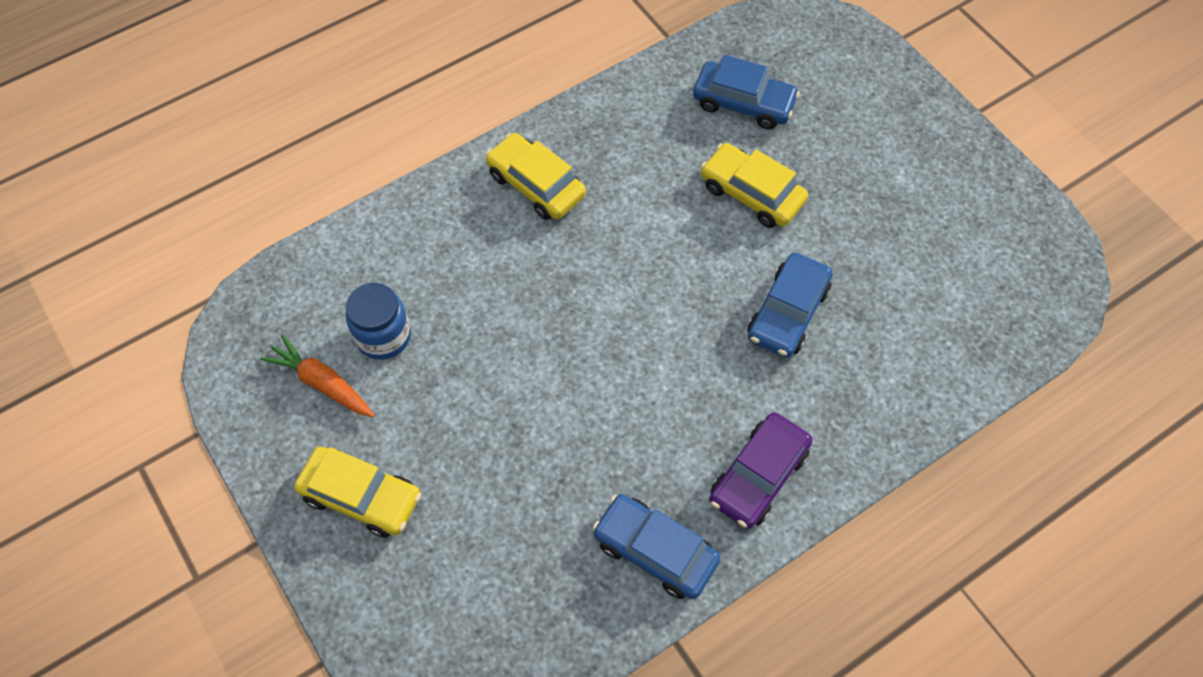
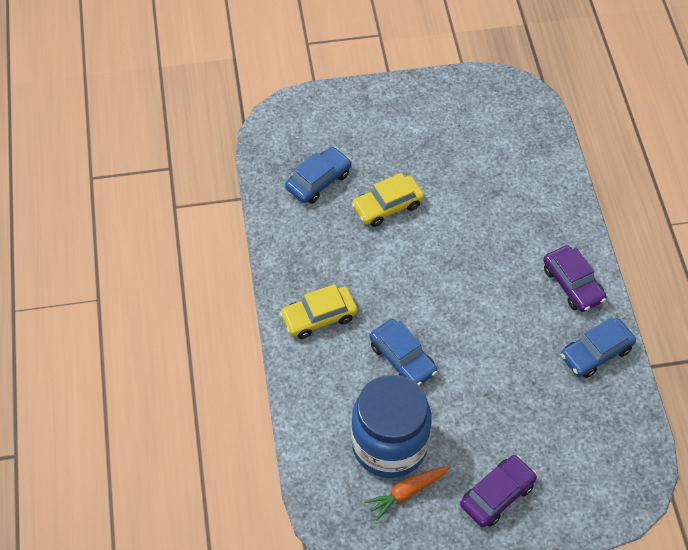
camera: 65 degrees left, 5 degrees down
yellow car [294,446,421,538] -> purple car [460,455,537,527]
blue jar [346,283,411,360] -> blue jar [351,374,432,478], size x1.94
blue car [748,252,833,358] -> blue car moved to [370,319,437,386]

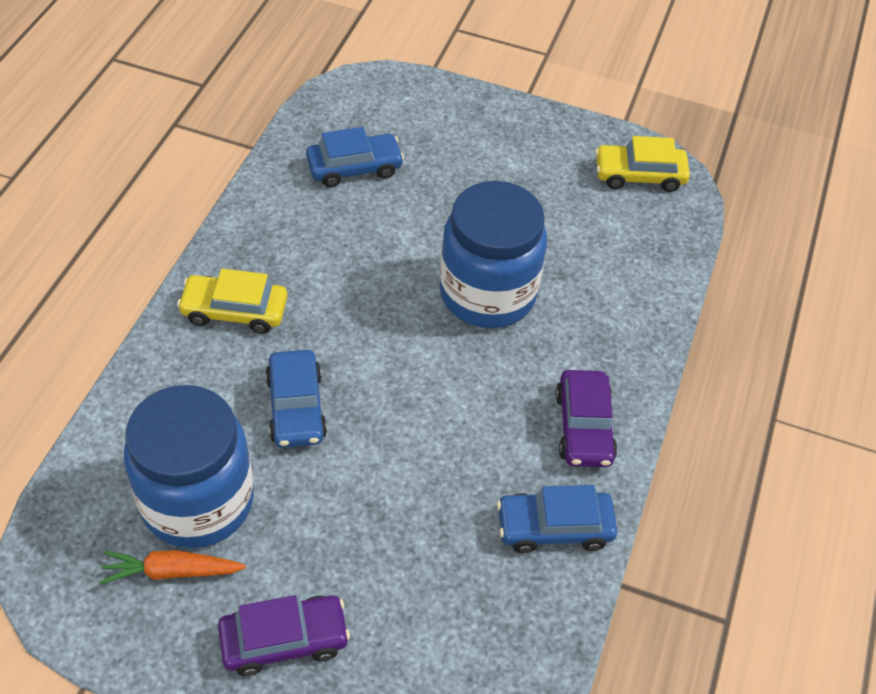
camera: 25 degrees right, 5 degrees down
yellow car [351,173,424,227] -> yellow car moved to [595,136,690,192]
none -> blue jar [439,181,547,328]

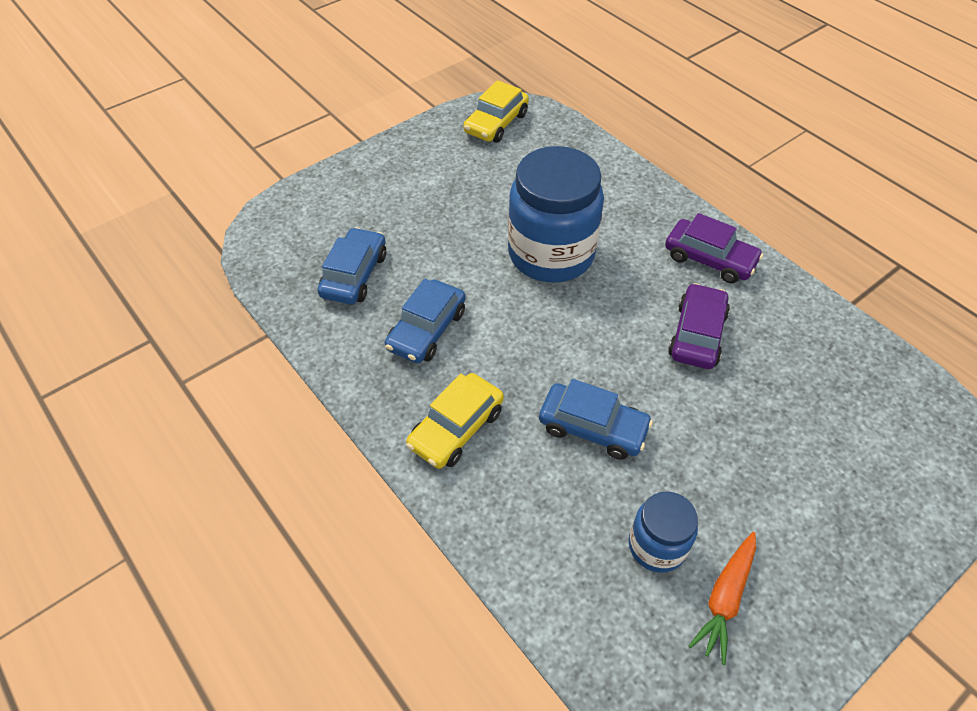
camera: 55 degrees left, 0 degrees up
blue jar [124,385,254,548] -> blue jar [629,492,698,573], size x0.51
purple car [218,595,350,676] -> purple car moved to [668,283,730,369]
blue car [497,485,617,553] -> blue car moved to [385,279,466,363]

